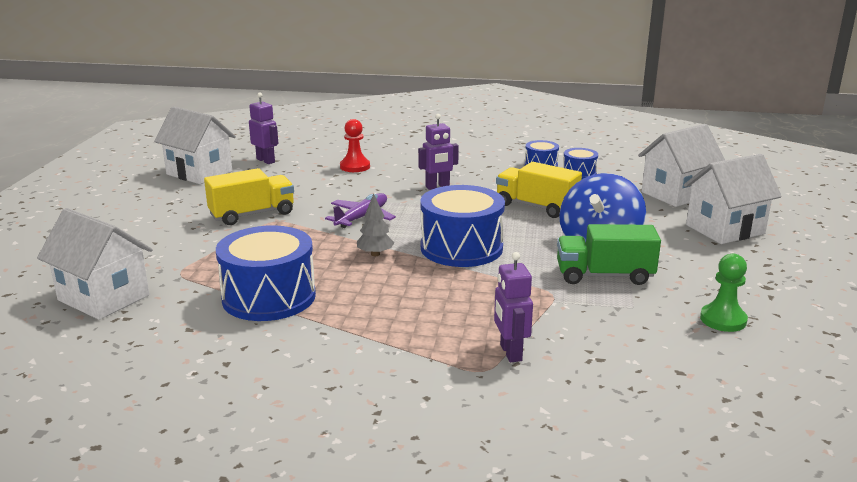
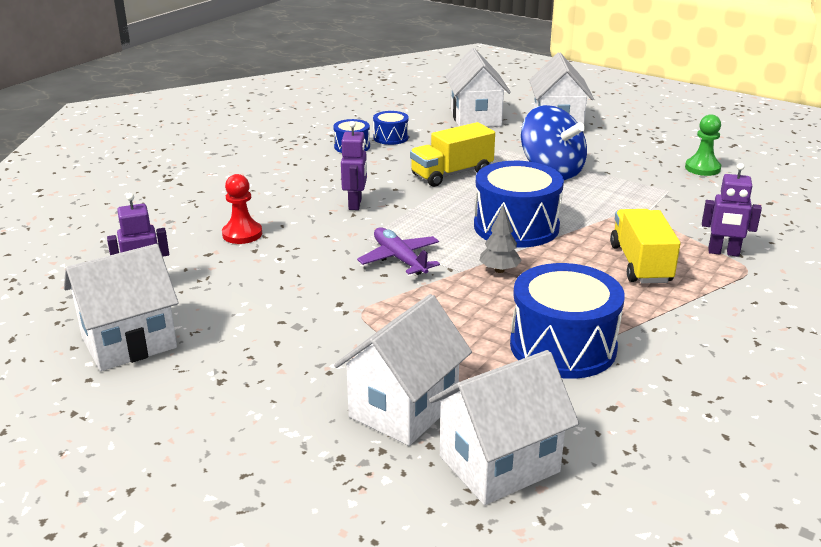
camera: 65 degrees left, 5 degrees up
yellow truck [204,168,294,225] -> yellow truck moved to [610,209,680,284]
green truck [557,224,661,285] -> none
none -> white house [334,294,472,446]

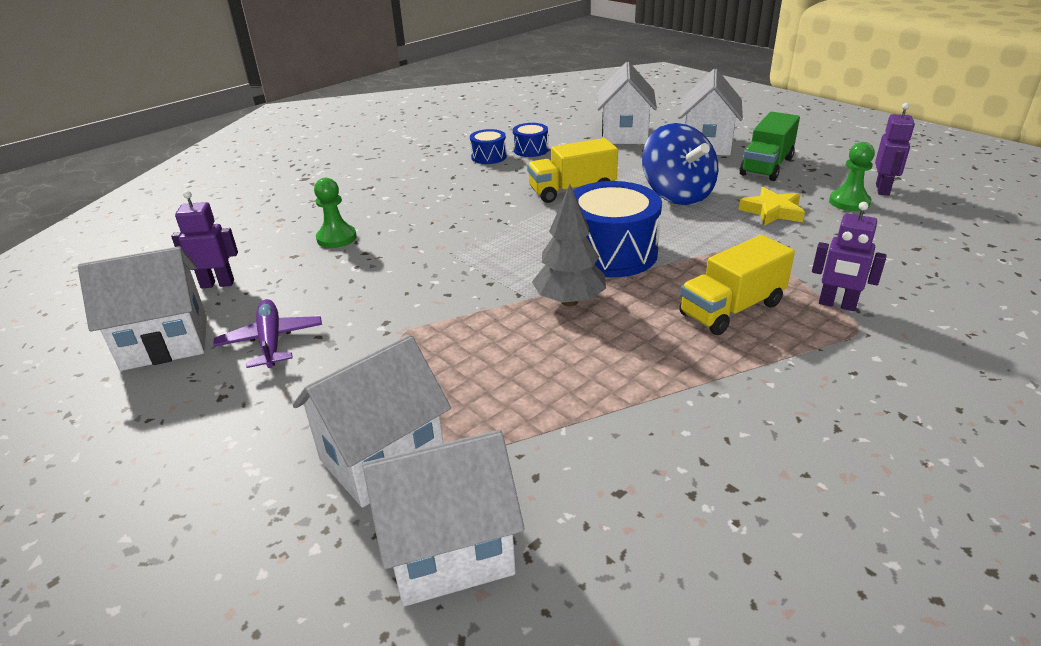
camera: 15 degrees right, 5 degrees up
red pawn [222,174,262,244] -> green pawn [314,178,357,248]
purple robot [341,121,367,210] -> purple robot moved to [875,103,915,195]
purple plane [357,227,440,275] -> purple plane moved to [213,299,322,368]
grey tree [479,205,522,273] -> grey tree [532,184,606,306], size x1.60
blue drum [510,263,625,379] -> none
yellow truck [610,209,680,284] -> yellow truck turned 135 degrees counterclockwise [679,235,795,335]
none -> yellow star [738,187,805,226]
none -> green truck [740,112,800,181]

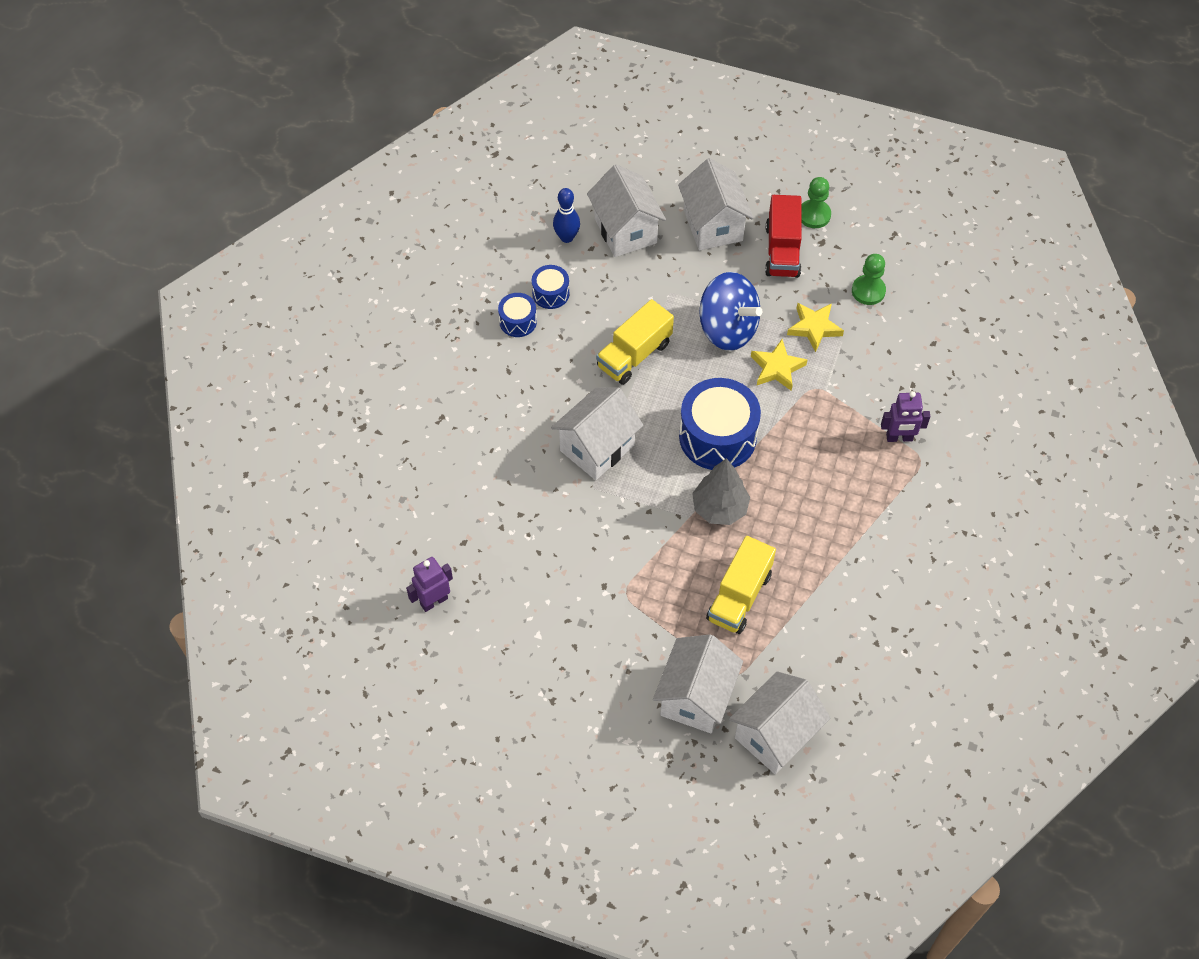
camera: 30 degrees left, 25 degrees up
white house [78,246,207,371] -> white house moved to [551,387,643,480]
purple plane [213,299,322,368] -> none
green pawn [314,178,357,248] -> green pawn moved to [801,177,831,228]
yellow truck [679,235,795,335] -> yellow truck moved to [706,536,776,634]
green truck [740,112,800,181] -> red truck [765,195,802,278]
purple robot [875,103,915,195] -> none
none -> blue bowling pin [553,188,580,243]
none -> yellow star [751,339,807,391]

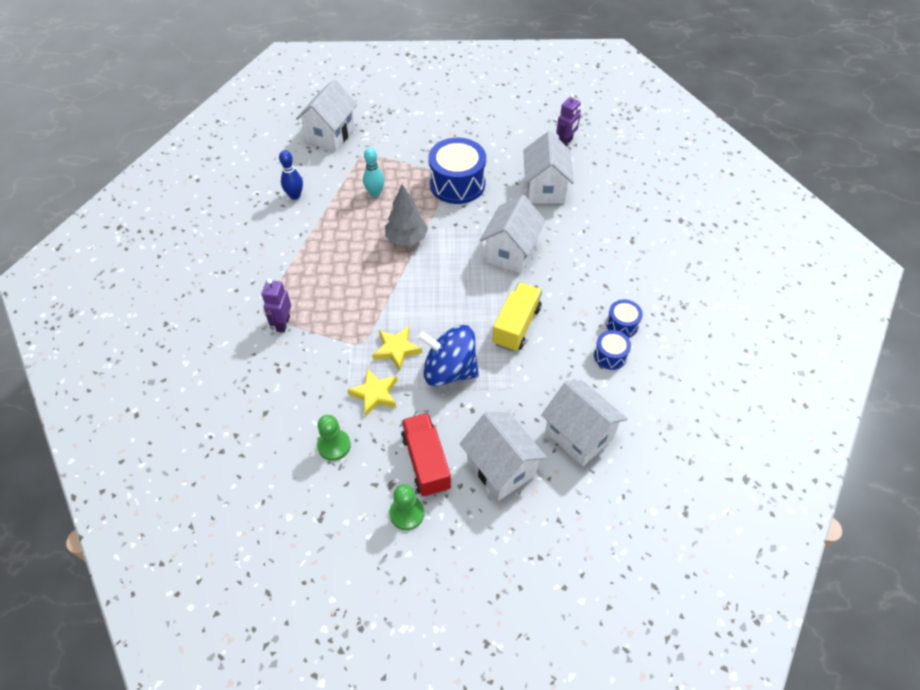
camera: 160 degrees right, 5 degrees down
blue bowling pin [553,188,580,243] -> blue bowling pin moved to [279,150,303,200]
white house [653,634,743,733] -> white house moved to [523,131,574,204]
blue drum [679,378,761,470] -> blue drum moved to [428,138,486,204]
yellow truck [706,536,776,634] -> turquoise bowling pin [363,148,385,197]
purple robot [881,391,930,442] -> purple robot turned 60 degrees counterclockwise [262,279,291,333]

